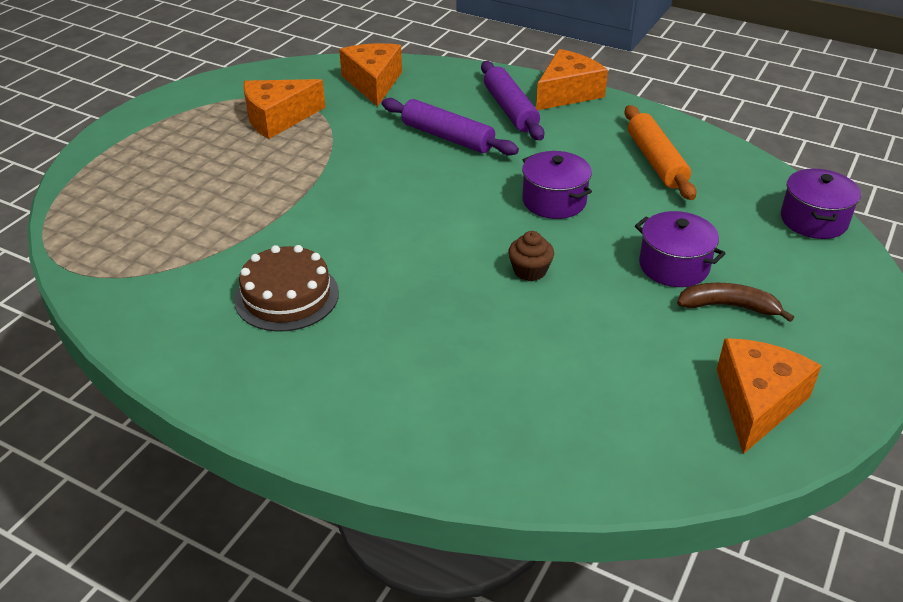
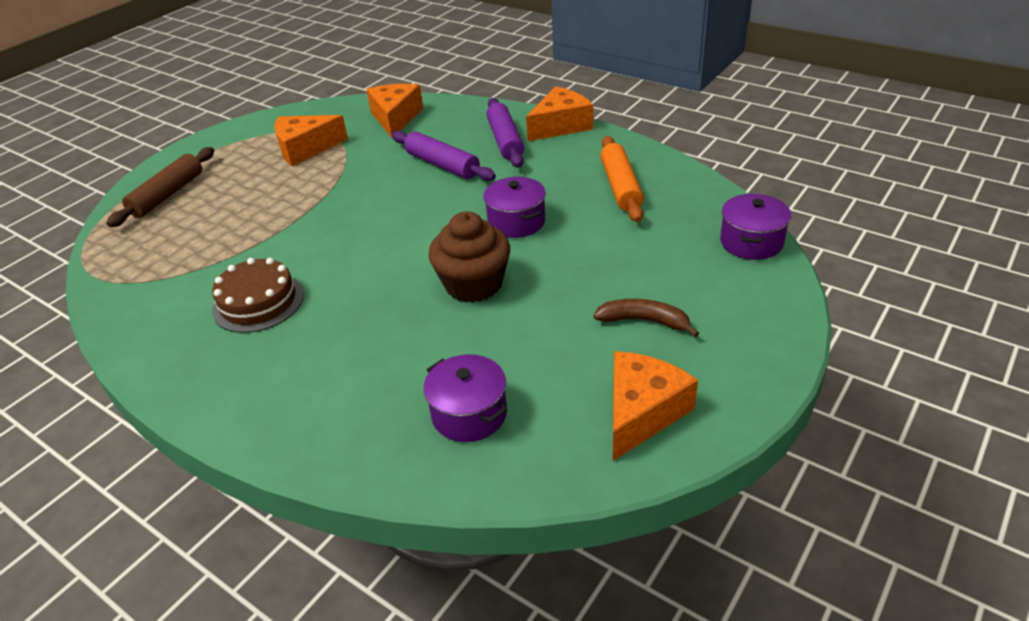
camera: 10 degrees right, 0 degrees up
brown cupcake [508,231,554,281] -> brown cupcake [428,211,510,303], size x1.96
purple pot [635,211,726,287] -> purple pot moved to [424,354,507,442]
none -> brown rolling pin [106,147,214,227]

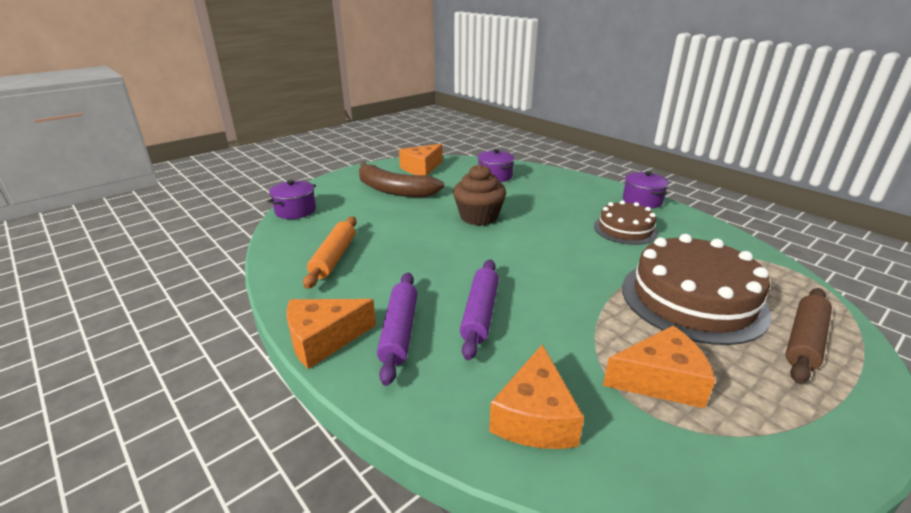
camera: 170 degrees left, 10 degrees down
purple rolling pin [392,131,496,181] -> purple rolling pin turned 45 degrees clockwise [460,259,499,360]
purple pot [483,177,546,238] -> purple pot moved to [623,171,669,208]
brown banana [594,299,699,337] -> brown banana [359,162,444,197], size x1.90
none -> brown cake [622,234,771,345]

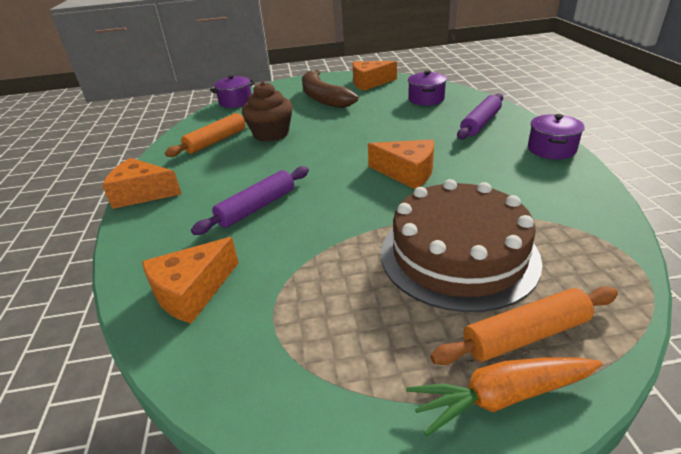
camera: 35 degrees right, 5 degrees up
purple rolling pin [377,273,417,386] -> purple rolling pin moved to [457,93,503,140]
brown cupcake [453,164,506,226] -> brown cupcake moved to [242,82,293,142]
brown cake [594,200,658,245] -> none
orange cheese [603,326,716,409] -> orange cheese moved to [368,140,434,189]
brown rolling pin [786,288,832,384] -> orange rolling pin [430,286,618,365]
none -> orange carrot [406,357,603,436]

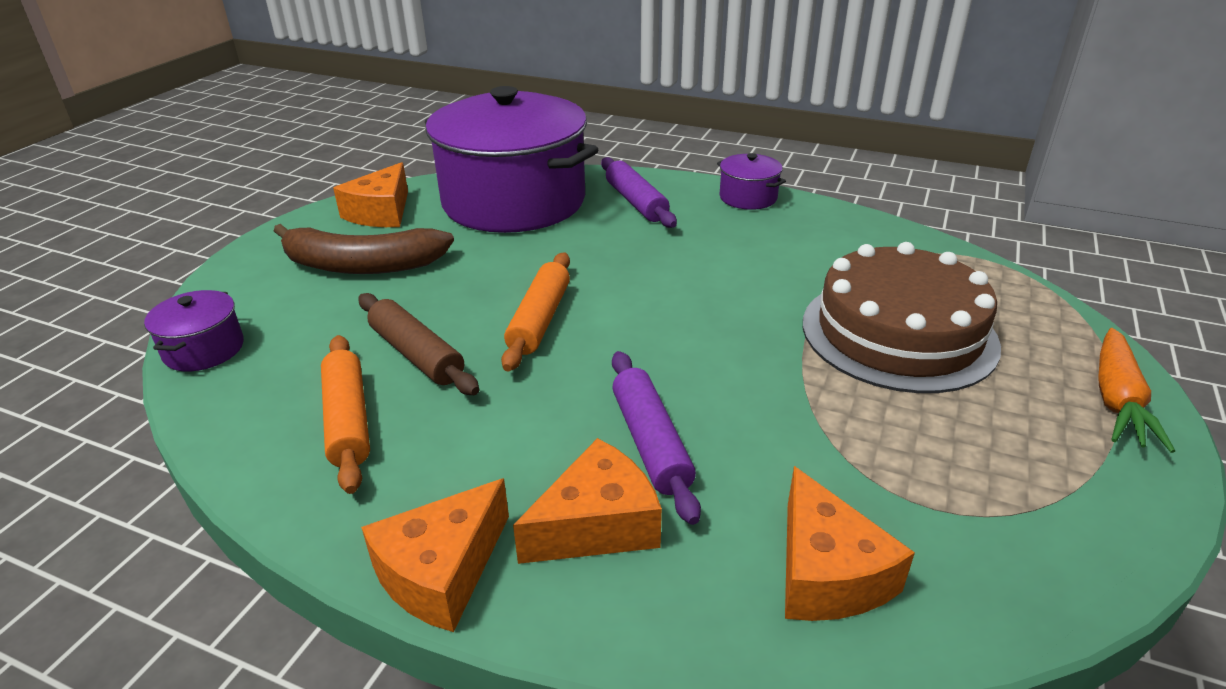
camera: 60 degrees left, 0 degrees up
brown cupcake [242,82,293,142] -> brown rolling pin [358,293,479,395]
orange cheese [368,140,434,189] -> orange cheese moved to [513,438,662,564]
purple pot [408,71,447,106] -> purple pot [425,86,598,233], size x2.48
orange rolling pin [430,286,618,365] -> orange rolling pin moved to [501,252,570,372]

